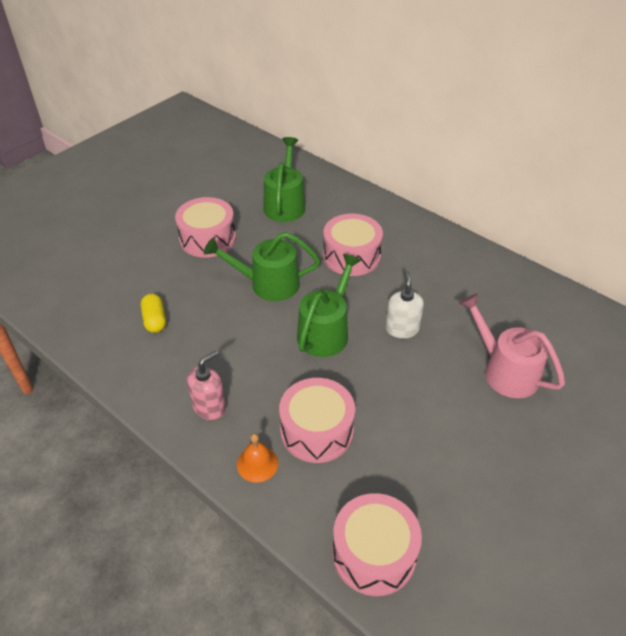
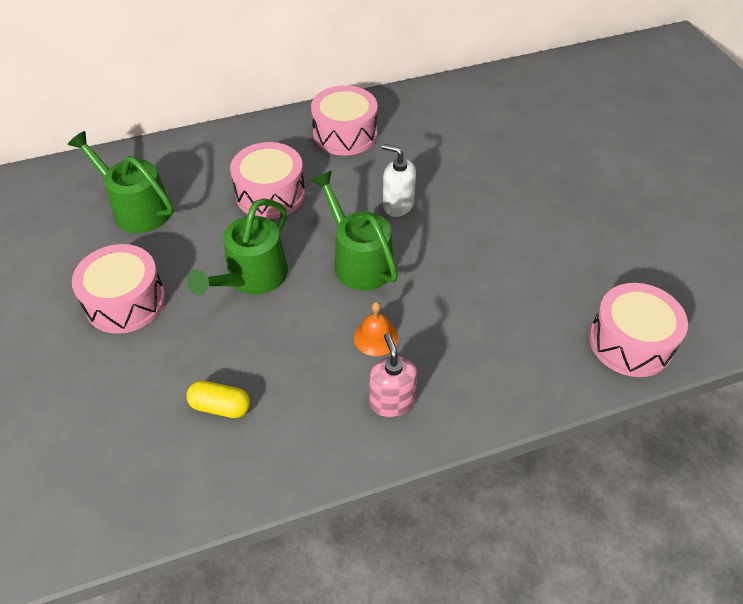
camera: 60 degrees left, 5 degrees up
orange bell [237,433,278,483] -> orange bell moved to [354,302,398,356]
pink drum [279,378,355,463] -> pink drum moved to [311,85,378,156]
pink watering can [459,293,565,398] -> none

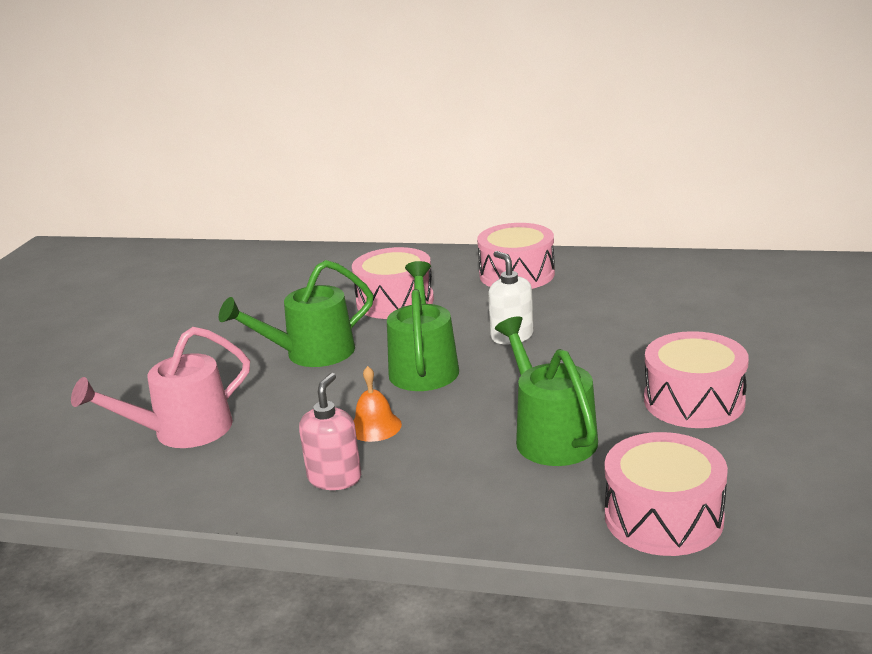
camera: 35 degrees right, 25 degrees down
green watering can [68,131,174,233] -> green watering can moved to [495,316,598,466]
pink drum [72,244,165,334] -> pink drum moved to [644,331,749,428]
yellow capsule [187,381,250,418] -> pink watering can [71,327,250,448]

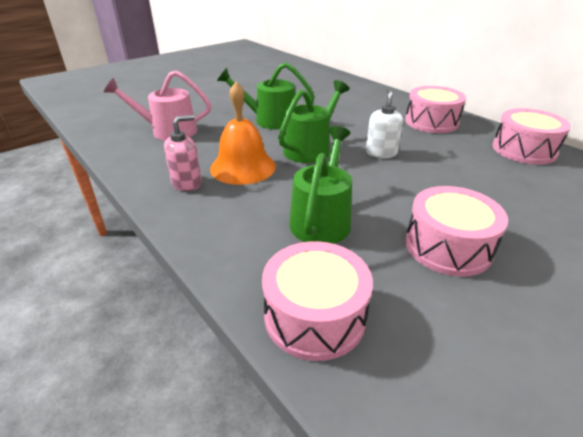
camera: 35 degrees right, 10 degrees up
pink drum [352,247,434,319] -> pink drum moved to [493,108,571,165]
orange bell [353,366,402,442] -> orange bell [210,82,276,185], size x1.90

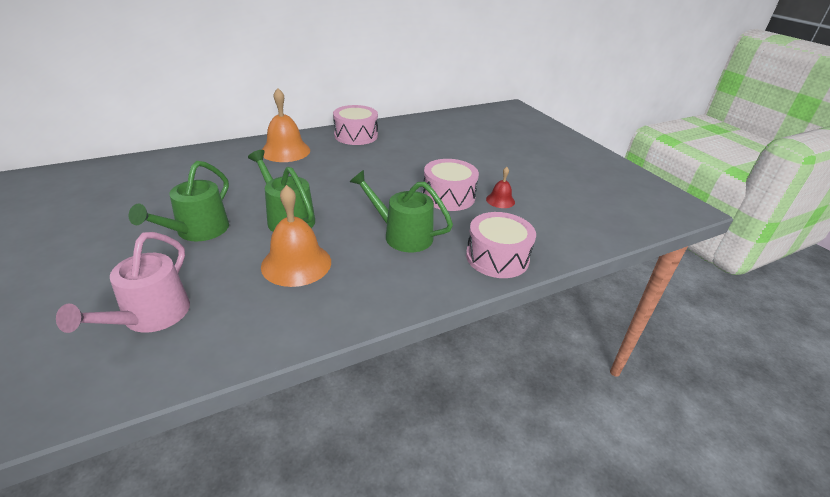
camera: 80 degrees left, 0 degrees up
pink soap dispenser [164,115,202,191] -> none
white soap dispenser [366,88,403,158] -> none
pink drum [405,86,466,133] -> orange bell [262,88,310,162]
none -> red bell [486,167,515,208]

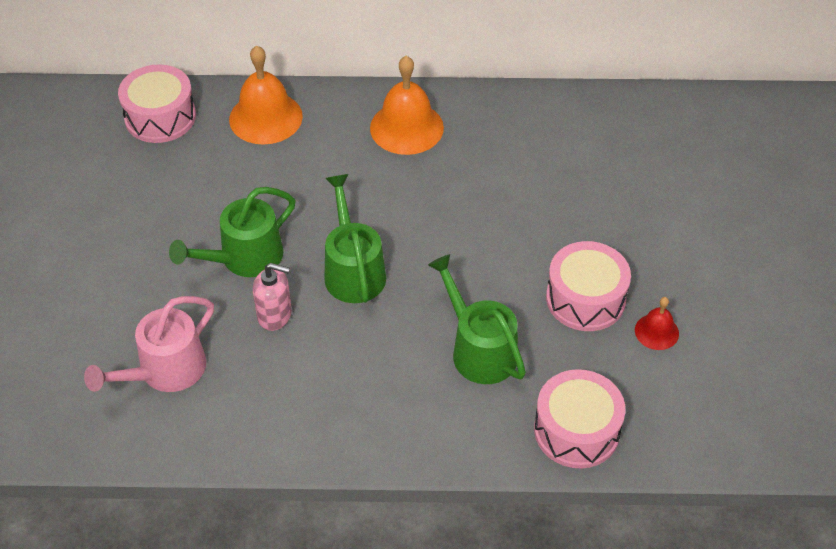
camera: 30 degrees right, 15 degrees up
orange bell [261,185,331,287] -> orange bell moved to [229,45,303,145]
pink drum [333,105,378,145] -> pink drum moved to [118,64,196,143]
none -> pink soap dispenser [253,263,292,331]

